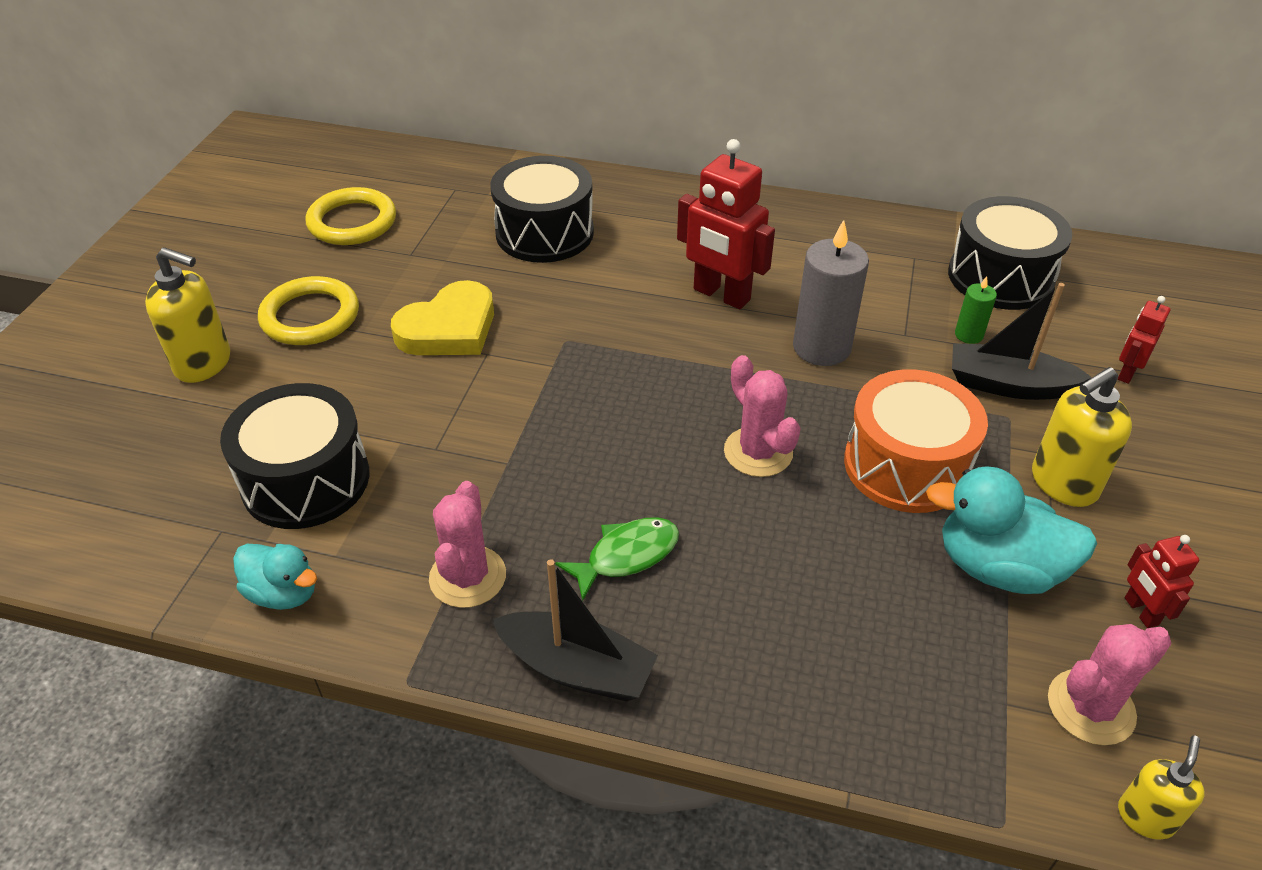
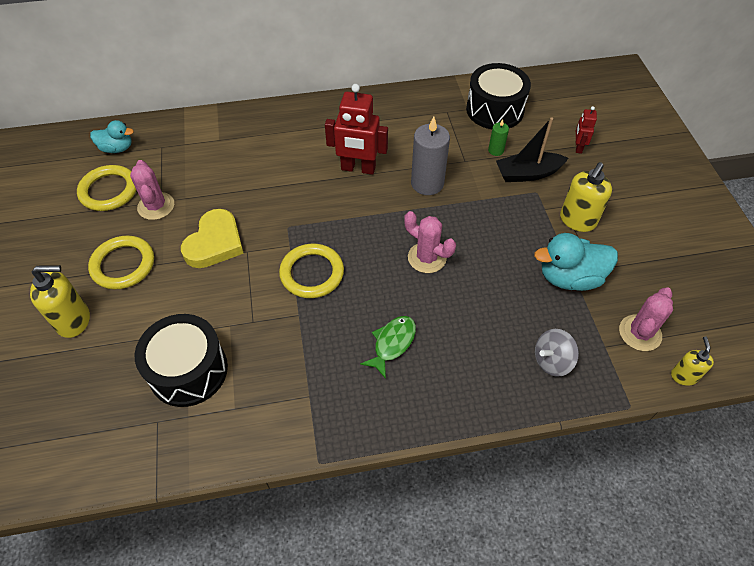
camera: 25 degrees left, 10 degrees up
turquoise duck [233,544,317,610] -> turquoise duck moved to [90,120,134,153]
pink cactus [429,481,506,608] -> pink cactus moved to [130,160,174,220]
black drum [490,156,594,263] -> none
black boat [492,559,658,701] -> none
orange drum [844,369,988,513] -> none
red robot [1125,535,1199,628] -> none
none -> yellow ring [279,243,344,298]
none -> grey spinning top [535,329,579,377]

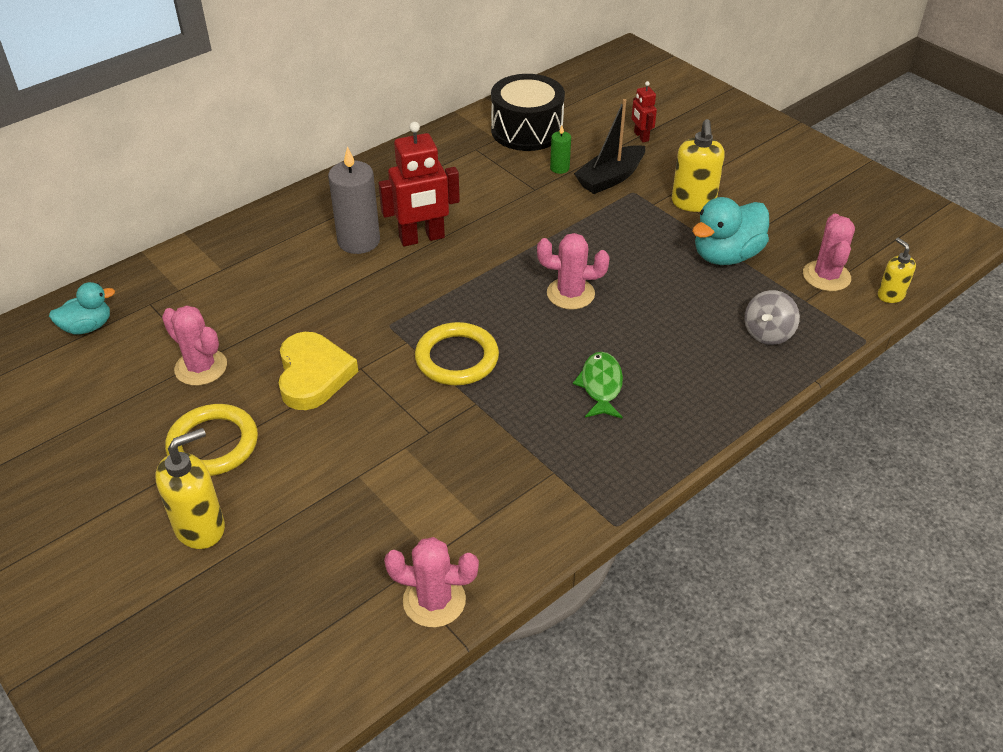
camera: 30 degrees left, 10 degrees down
yellow ring [77,165,136,211] -> none
black drum [135,314,228,407] -> none
grey candle [411,117,450,195] -> grey candle moved to [328,146,380,254]
none -> pink cactus [384,537,479,628]

